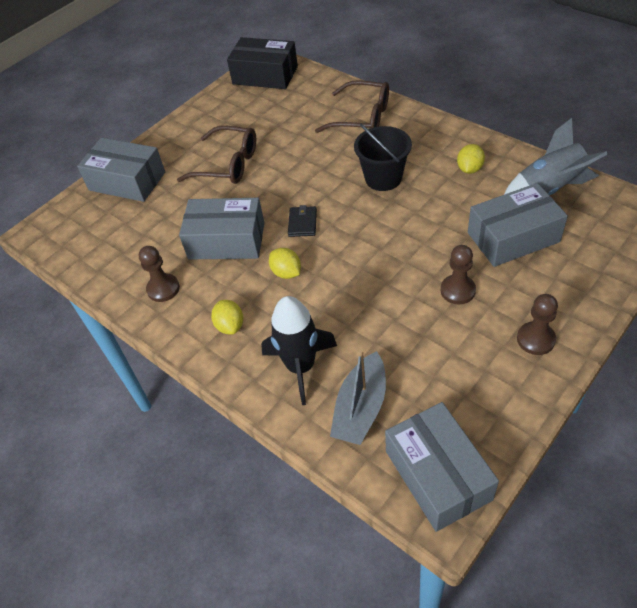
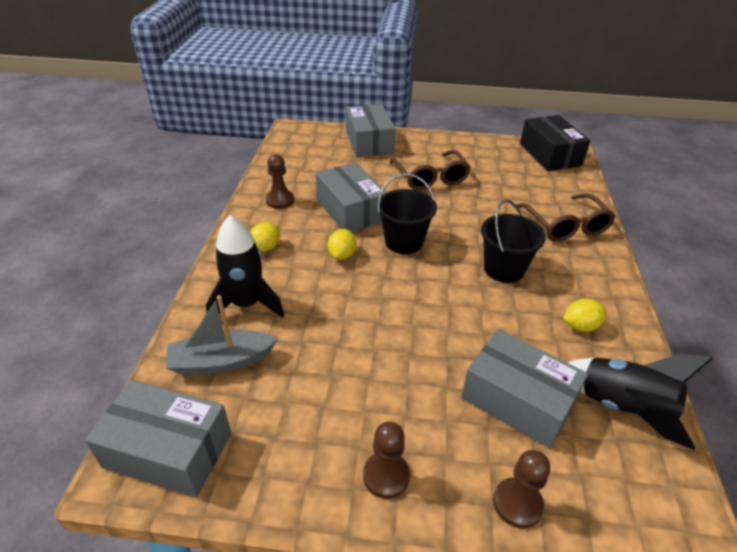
camera: 50 degrees right, 10 degrees down
black wallet [288,205,317,237] -> black bucket [377,173,437,254]
grey box [385,402,499,532] -> grey box turned 75 degrees clockwise [85,380,231,497]
brown pawn [441,245,476,304] -> brown pawn moved to [493,450,550,528]
grey rocket [504,118,608,195] -> black rocket [568,353,713,450]

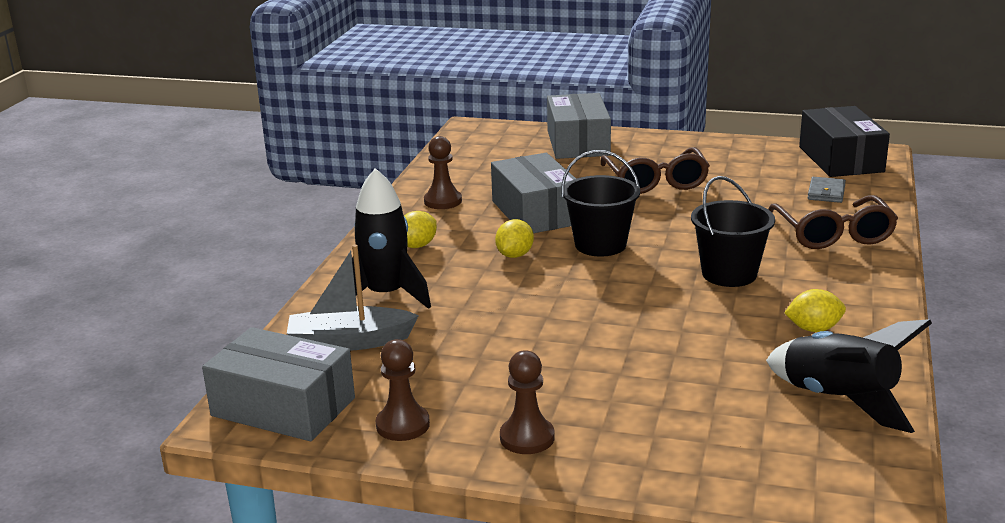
camera: 10 degrees right, 15 degrees down
grey box [461,329,588,448] -> none
brown pawn [493,450,550,528] -> brown pawn moved to [376,339,430,441]
none -> grey wallet [808,177,846,203]

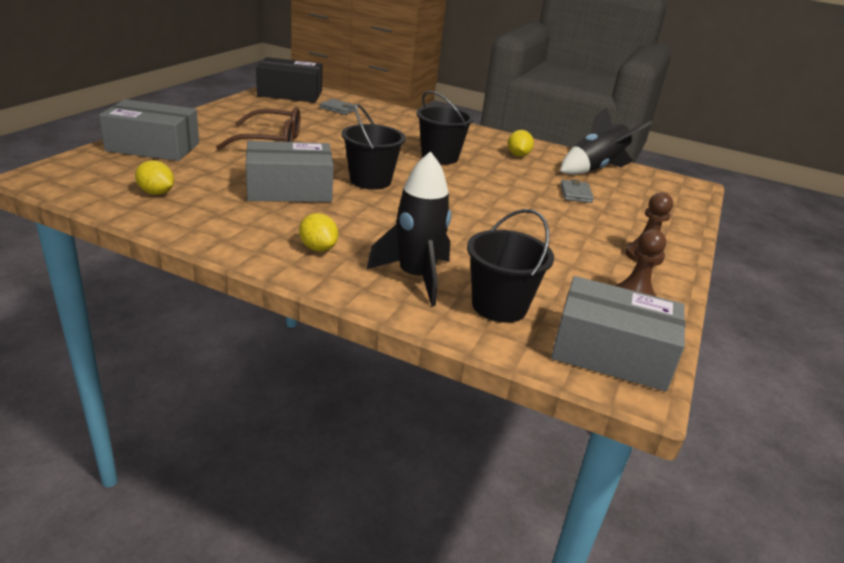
camera: 85 degrees left, 5 degrees up
grey box [202,327,355,441] -> grey box turned 75 degrees clockwise [551,276,685,391]
grey boat [287,244,419,351] -> black bucket [467,209,554,323]
brown pawn [424,136,462,209] -> none
yellow lemon [495,219,534,258] -> yellow lemon moved to [135,160,174,195]
brown glasses [768,195,898,249] -> none
none -> grey wallet [560,179,594,203]

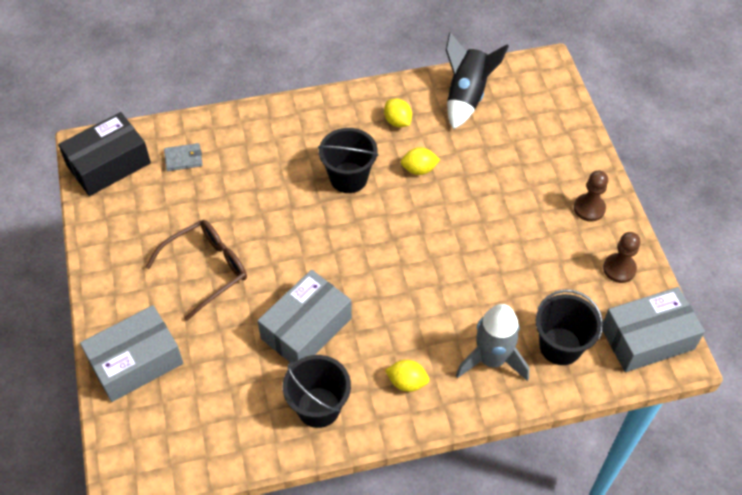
camera: 35 degrees left, 25 degrees up
yellow lemon [135,160,174,195] -> yellow lemon moved to [401,147,440,175]
black bucket [341,104,406,190] -> black bucket moved to [283,355,351,428]
black rocket [366,151,451,306] -> grey rocket [456,304,529,381]
grey wallet [560,179,594,203] -> none

